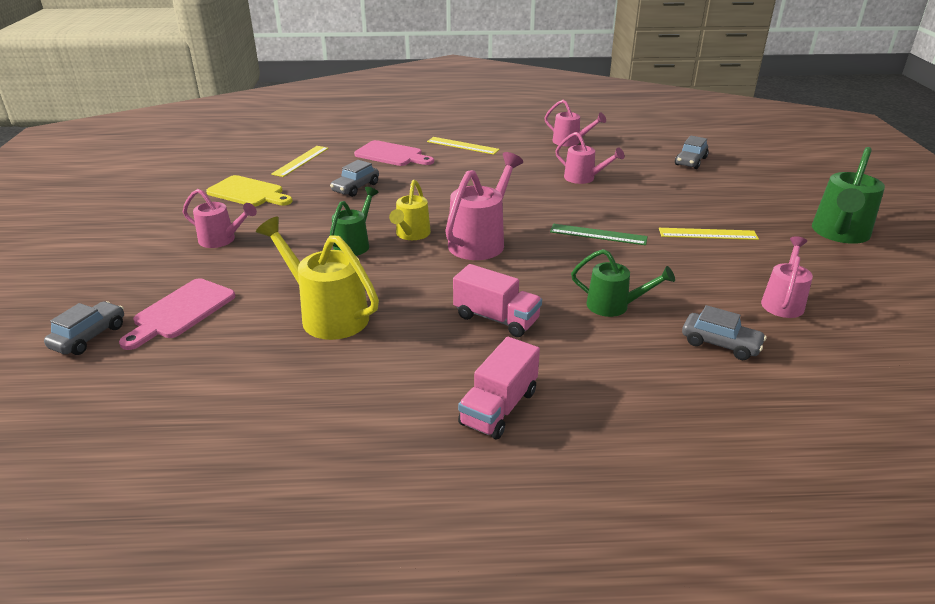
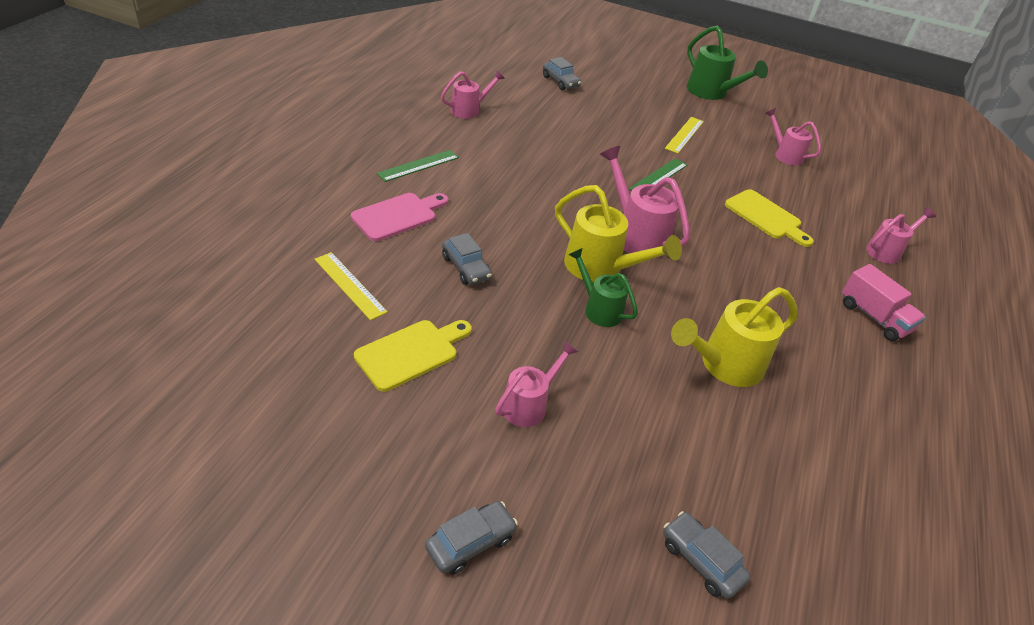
camera: 70 degrees left, 10 degrees up
pink cutting board [119,278,235,350] -> none
yellow watering can [389,180,431,240] -> yellow watering can [555,185,682,282], size x1.58
yellow ruler [427,137,500,155] -> green ruler [376,150,459,182]
pink truck [453,264,542,337] -> none
pink watering can [555,132,624,184] -> pink watering can moved to [866,207,936,264]
green watering can [571,249,675,317] -> yellow cutting board [725,189,814,247]
grey car [682,305,766,360] -> grey car moved to [425,501,518,575]

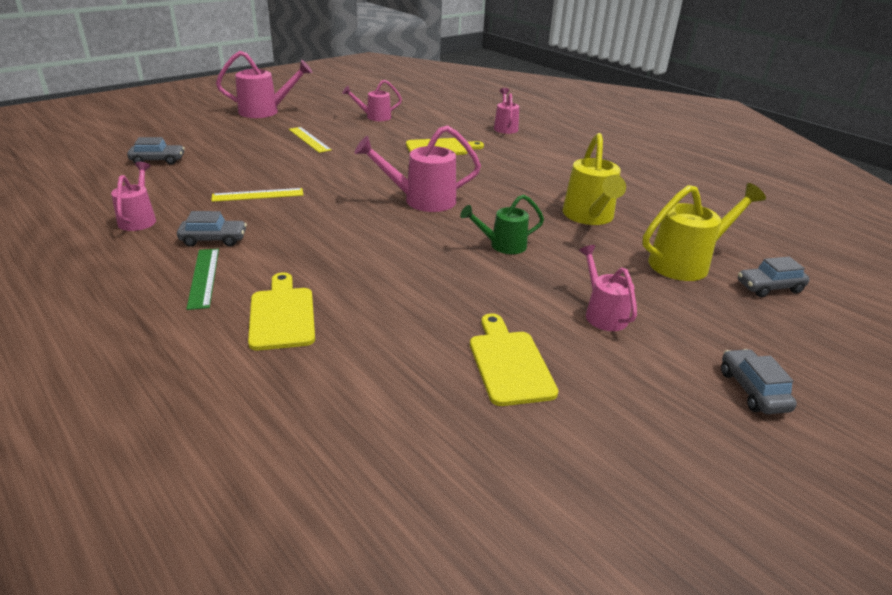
camera: 60 degrees left, 10 degrees down
yellow ruler [315,252,388,320] -> yellow ruler moved to [211,188,303,202]
pink cutting board [351,193,448,241] -> yellow cutting board [248,272,315,351]
grey car [442,233,492,285] -> grey car moved to [177,211,247,247]
yellow watering can [555,185,682,282] -> yellow watering can moved to [642,183,766,281]
green ruler [629,158,687,190] -> none
green watering can [687,26,768,100] -> pink watering can [216,51,313,118]
pink truck [842,264,926,341] -> none

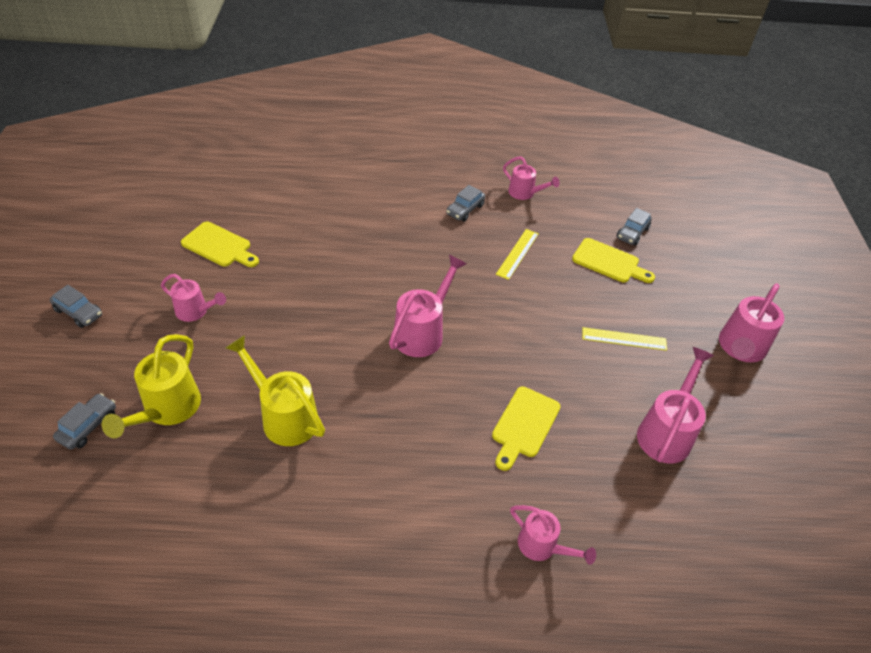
camera: 130 degrees right, 15 degrees up
green ruler [186,249,219,310] -> none
yellow cutting board [248,272,315,351] -> yellow cutting board moved to [572,238,655,283]
pink watering can [342,80,402,121] -> pink watering can [637,347,714,464], size x1.58
green watering can [460,195,544,254] -> none

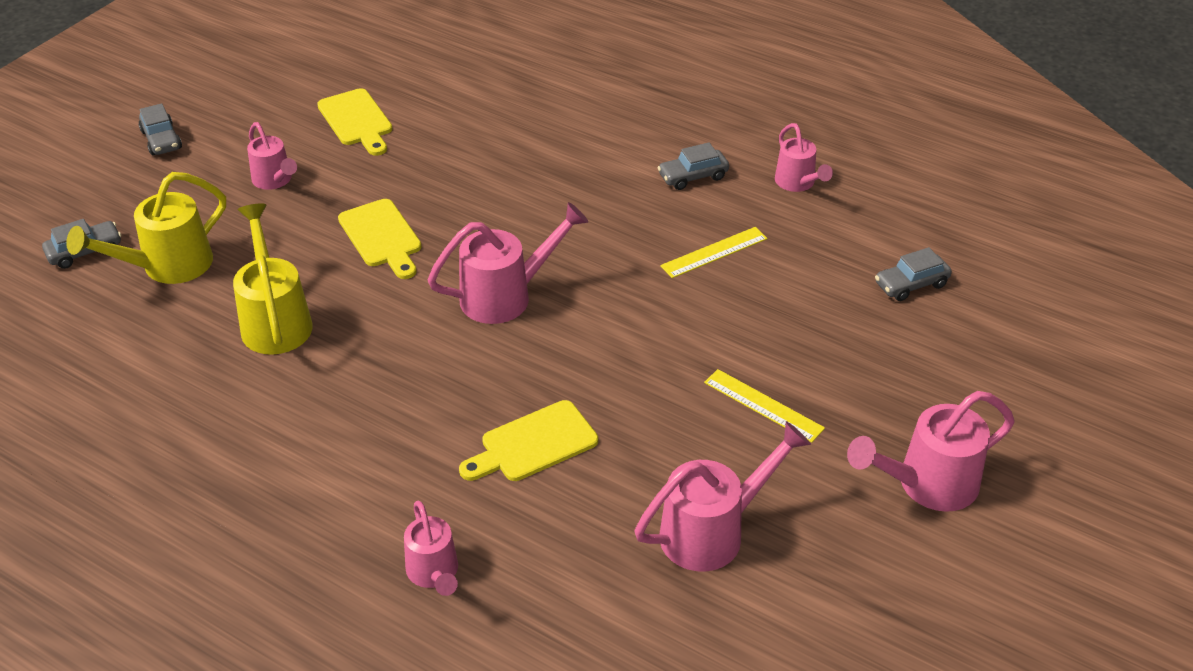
camera: 35 degrees right, 5 degrees down
yellow cutting board [572,238,655,283] -> yellow cutting board moved to [338,199,422,279]

